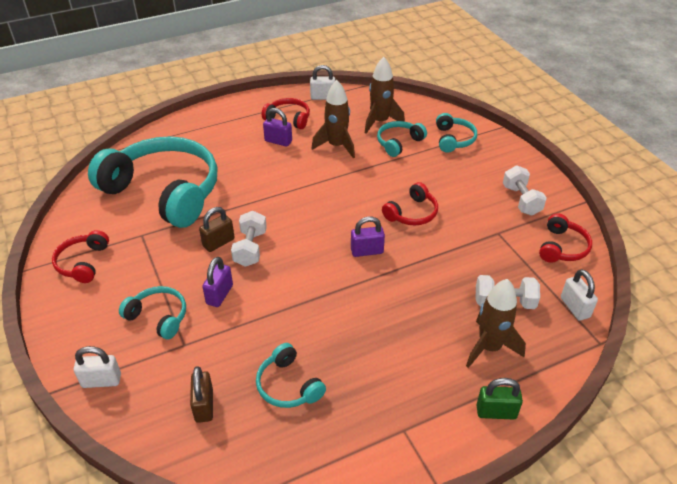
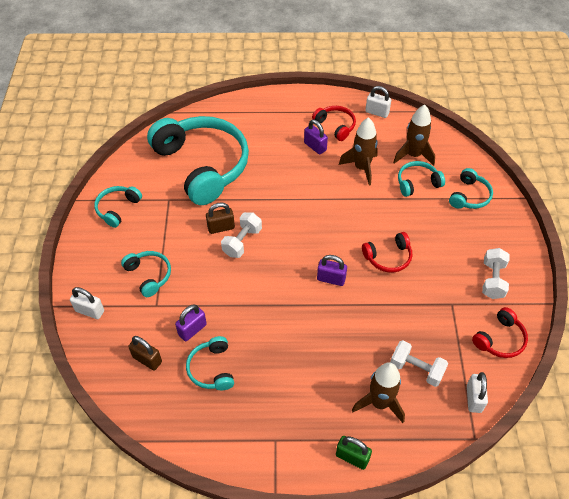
camera: 25 degrees right, 10 degrees up
red headphones [52,230,109,283] -> turquoise headphones [94,186,142,228]
brown padlock [190,366,213,423] -> brown padlock turned 75 degrees counterclockwise [128,336,162,371]
purple padlock [202,257,233,307] -> purple padlock moved to [175,304,207,341]

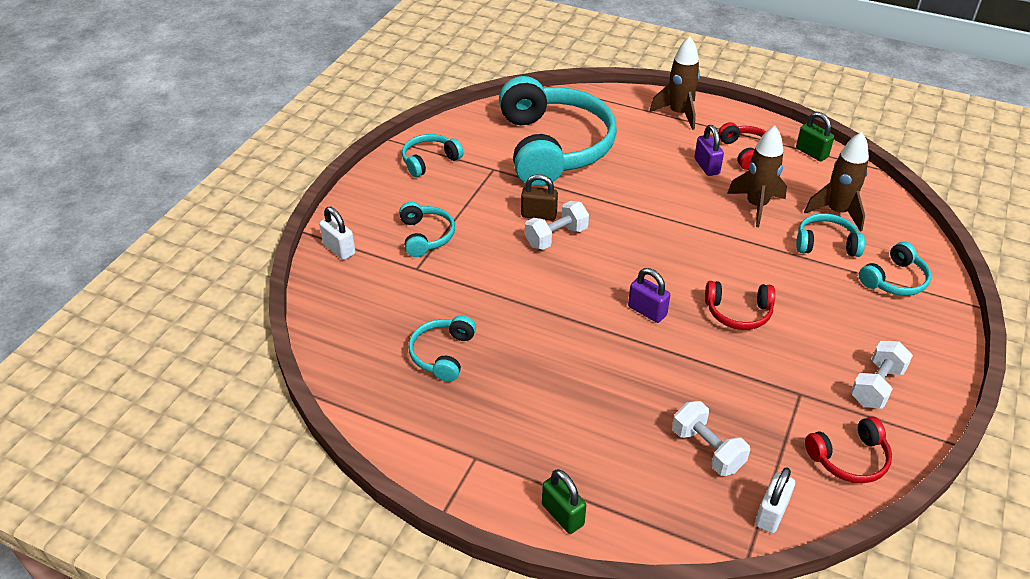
camera: 25 degrees right, 10 degrees down
brown padlock [128,336,162,371] -> none
purple padlock [175,304,207,341] -> none
brown rocket [352,362,405,423] -> brown rocket moved to [649,36,700,130]
white padlock [365,86,391,118] -> green padlock [796,112,834,161]

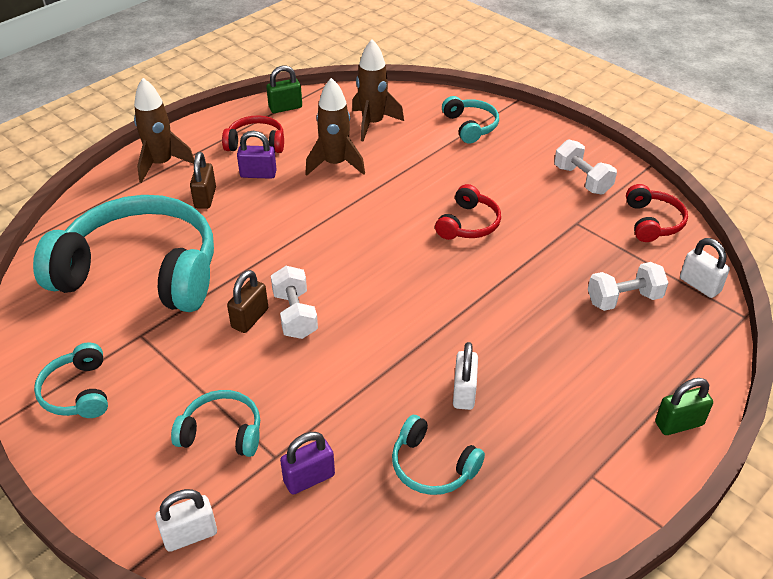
camera: 70 degrees left, 0 degrees up
purple padlock [628,268,670,323] -> purple padlock moved to [280,432,335,494]
turquoise headphones [796,213,865,257] -> none
none -> brown padlock [190,152,216,209]
none -> white padlock [453,342,478,410]

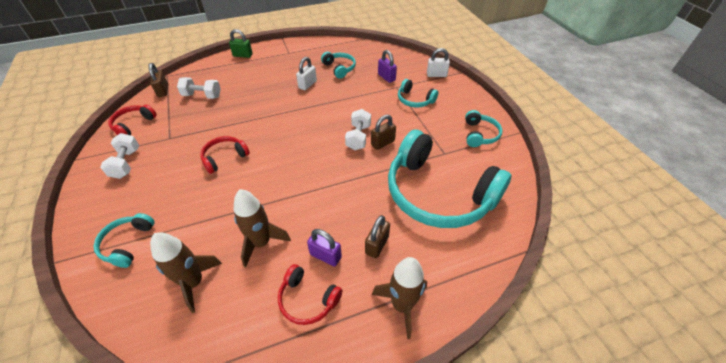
camera: 155 degrees left, 5 degrees up
green padlock [266,65,302,113] -> none
purple padlock [280,432,335,494] -> purple padlock turned 60 degrees clockwise [378,50,397,83]
white padlock [680,238,730,298] -> brown padlock [148,63,168,97]

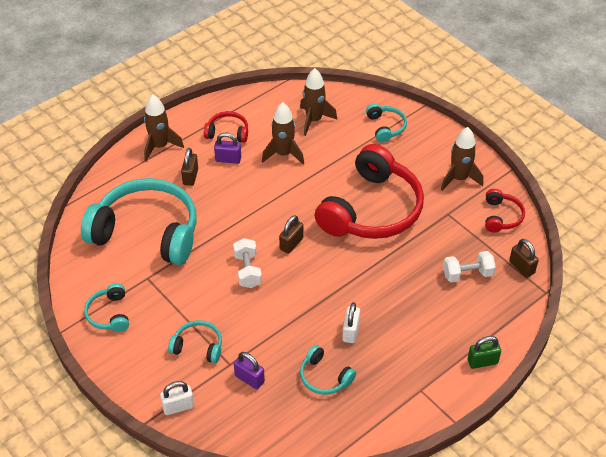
camera: 160 degrees right, 0 degrees up
white dumbbell [100,133,139,179] -> brown rocket [441,127,483,190]
red headphones [200,136,250,174] -> red headphones [314,144,424,239], size x2.29
brown padlock [371,115,396,150] -> brown padlock moved to [279,215,303,254]

